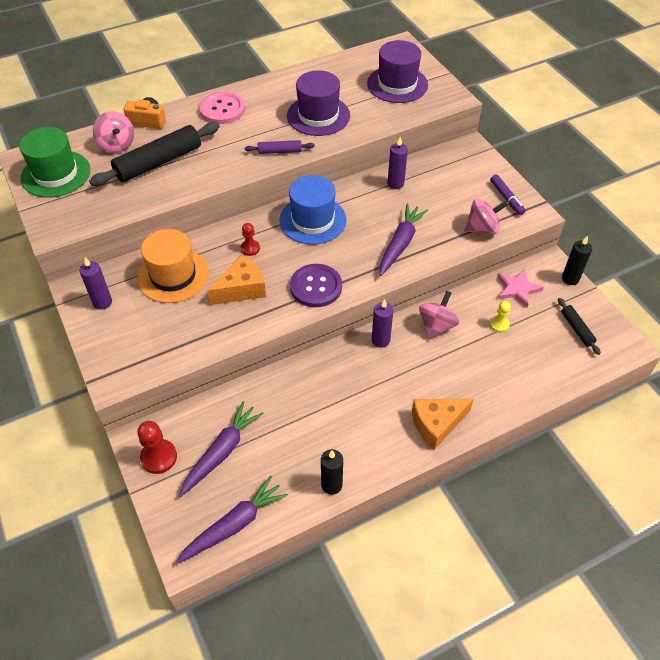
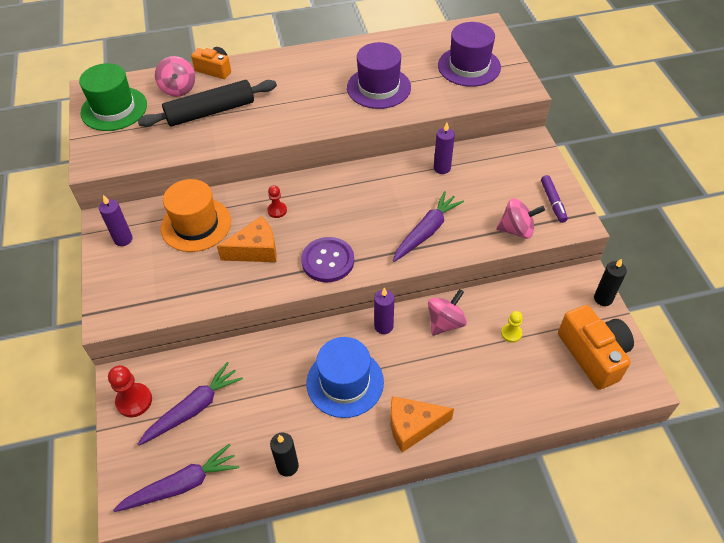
camera: 15 degrees right, 0 degrees up
pink button [199,91,245,124] -> none
purple rolling pin [245,140,315,154] -> none
blue hat [279,175,347,245] -> blue hat moved to [306,337,384,418]
pink star [497,269,544,308] -> none
black rolling pin [558,298,601,355] -> orange camera [558,305,634,390]

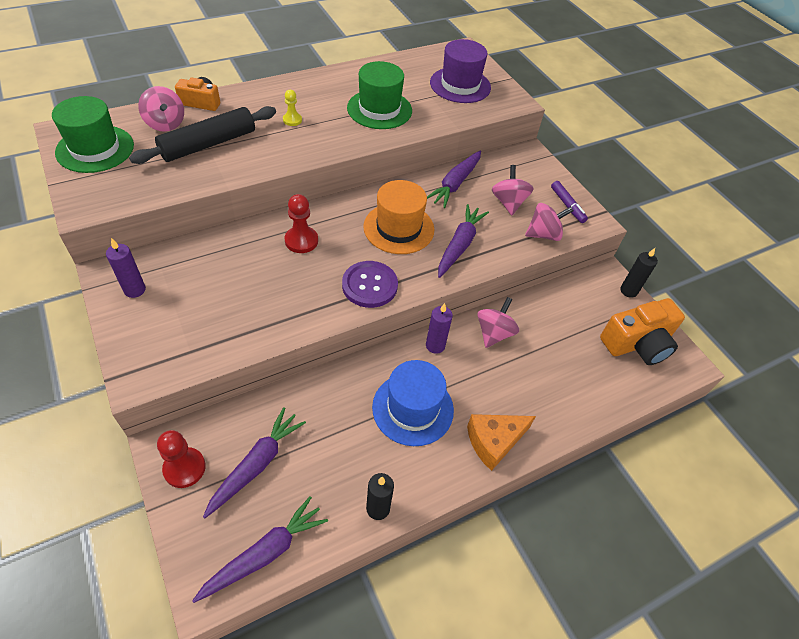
camera: 20 degrees left, 0 degrees up
orange hat [161,179,231,252] -> orange hat moved to [363,180,434,254]
orange cheese [217,216,277,262] -> none
red pawn [267,186,287,218] -> red pawn [285,194,318,253], size x1.62
purple hat [347,42,411,109] -> green hat [347,61,412,129]
purple candle [434,122,455,174] -> purple carrot [427,150,481,208]
yellow pawn [501,311,523,343] -> yellow pawn moved to [283,90,302,126]
orange camera [558,305,634,390] -> orange camera turned 105 degrees clockwise [600,298,685,365]
none -> pink spinning top [492,165,533,215]

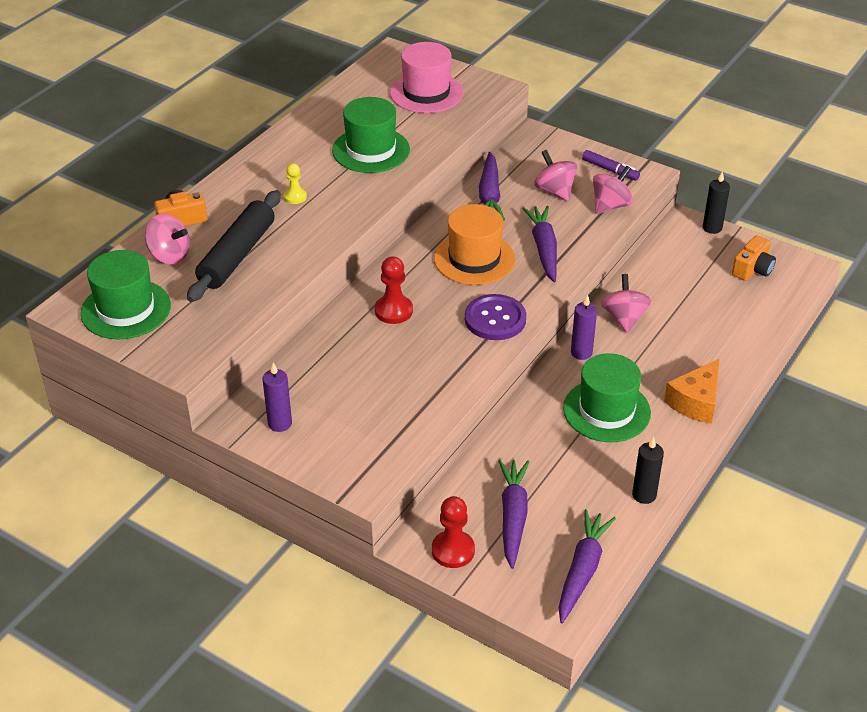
camera: 25 degrees left, 10 degrees down
blue hat [372,360,454,446] -> green hat [563,353,651,442]
purple hat [430,39,491,103] -> pink hat [390,42,463,113]
orange camera [600,298,685,365] -> orange camera [732,235,776,281], size x0.60

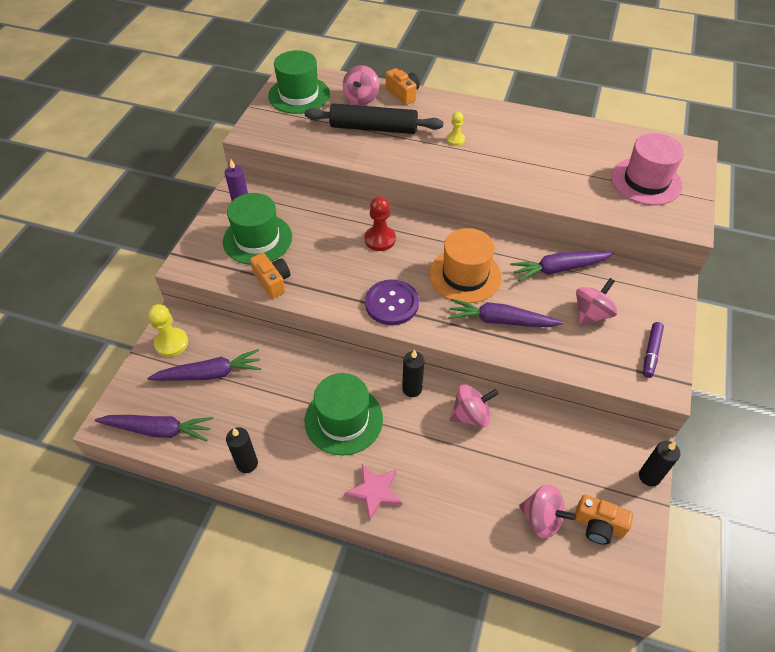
camera: 75 degrees right, 10 degrees up
green hat [332,97,410,173] -> green hat moved to [223,193,292,265]
red pawn [432,496,475,568] -> yellow pawn [148,304,188,357]
purple carrot [522,206,557,282] -> purple carrot turned 150 degrees counterclockwise [448,299,563,327]
purple candle [571,294,597,360] -> black candle [402,349,424,397]
pink spinning top [593,166,633,214] -> pink spinning top moved to [519,484,576,539]
orange cheese [664,359,720,424] -> pink star [344,464,402,521]
none -> orange camera [250,253,290,298]

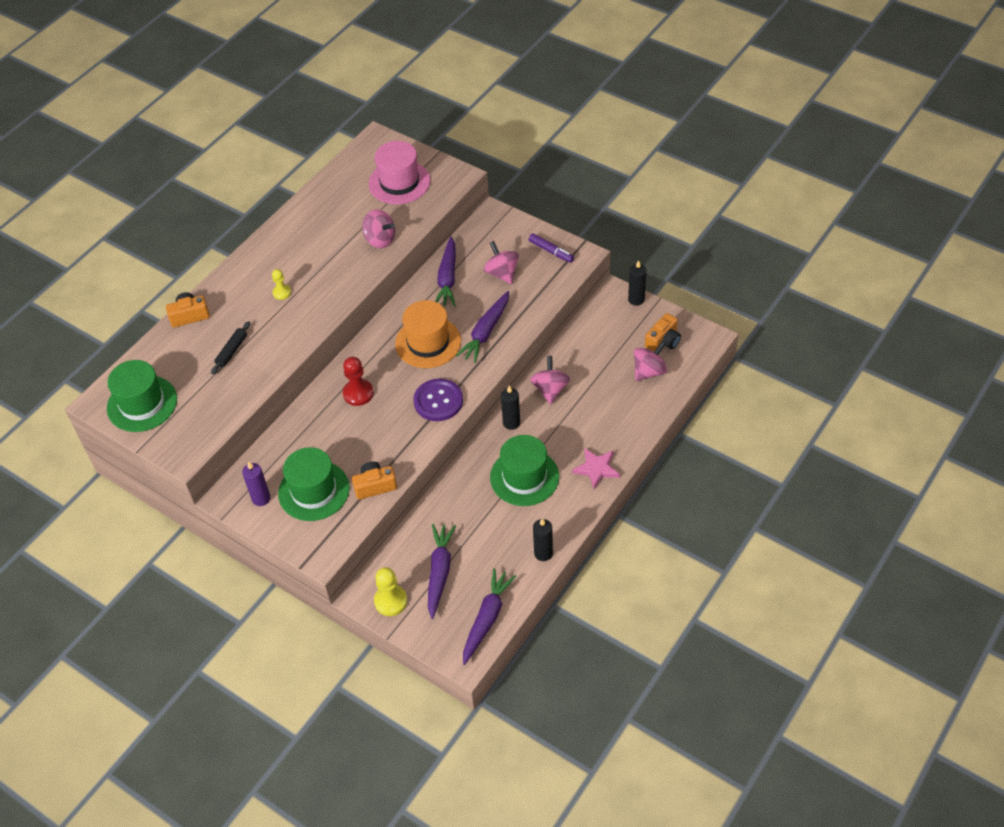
camera: 70 degrees left, 0 degrees up
black rolling pin [305,103,443,134] -> black rolling pin [211,321,250,375], size x0.49
pink spinning top [343,65,379,105] -> pink spinning top moved to [362,209,395,248]

